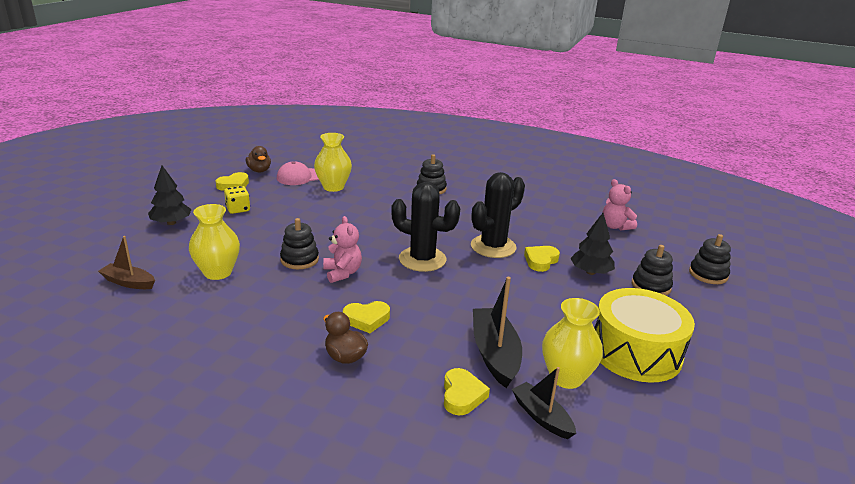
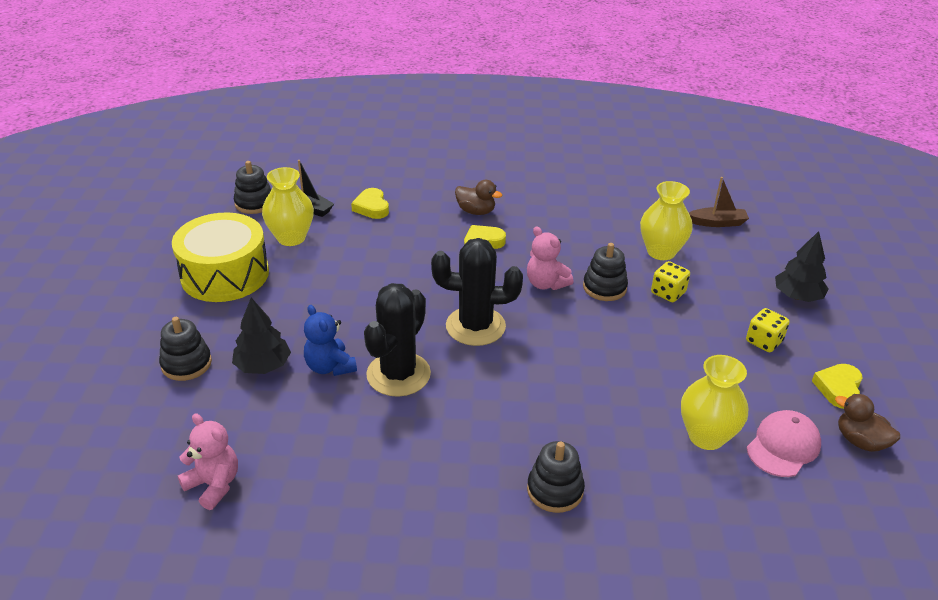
camera: 160 degrees right, 10 degrees up
black boat [473,277,522,388] -> none
yellow heart [524,246,560,272] -> blue teddy bear [304,305,357,376]
black stacking toy [689,234,731,284] -> black stacking toy moved to [234,161,271,214]
none -> yellow dice [651,261,690,302]

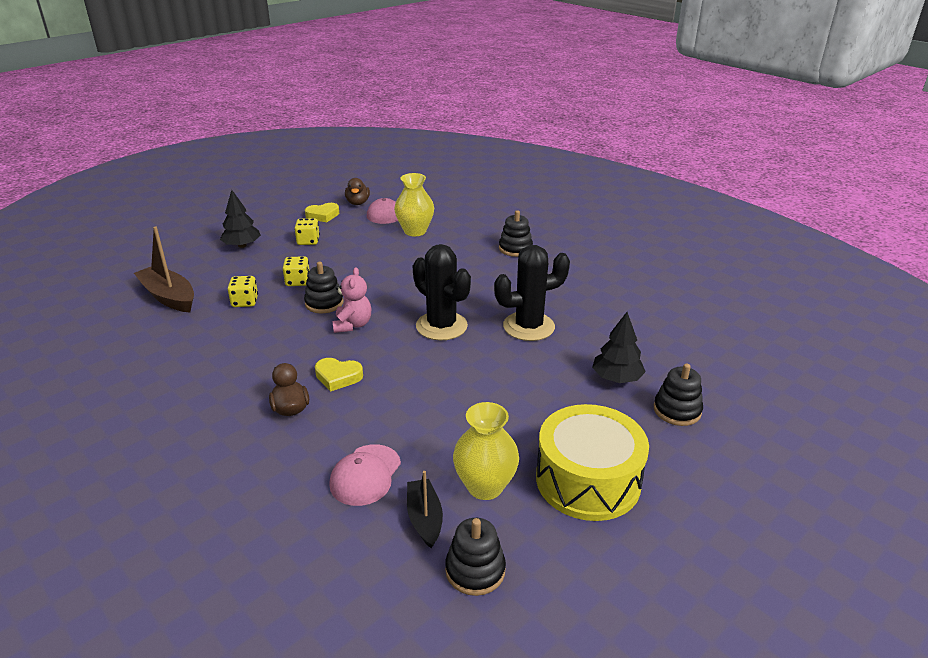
camera: 135 degrees left, 5 degrees down
pink teddy bear [178,413,238,510] -> none
blue teddy bear [304,305,357,376] -> none
yellow heart [351,188,389,219] -> pink cap [329,444,401,506]
yellow vase [640,181,693,260] -> yellow dice [228,276,258,307]
brown boat [689,177,749,227] -> brown boat [134,226,194,312], size x1.60

